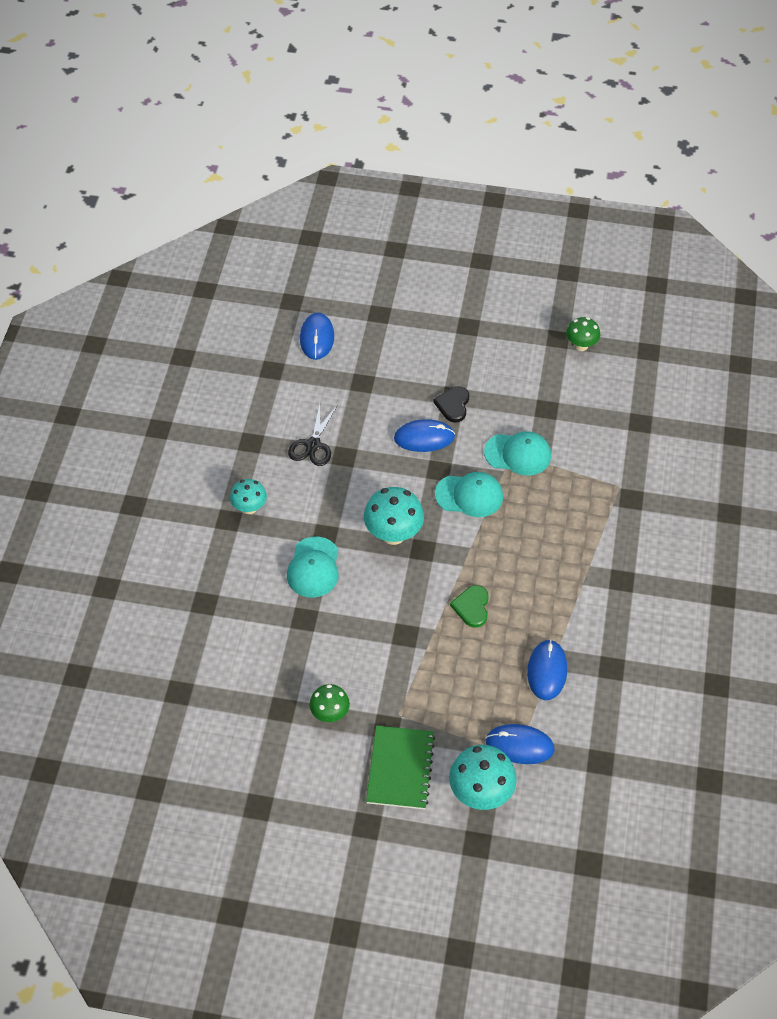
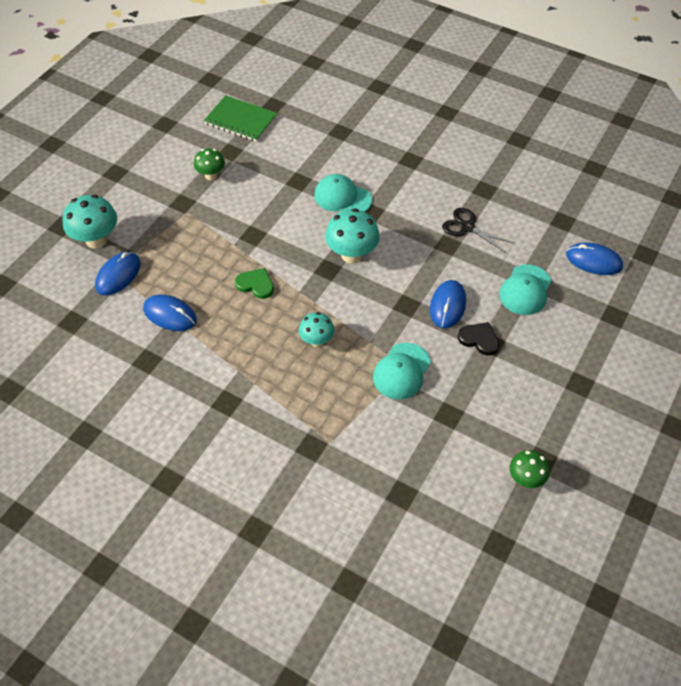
camera: 110 degrees right, 0 degrees up
turquoise mushroom [230,479,267,514] -> turquoise mushroom moved to [299,312,335,347]
green notebook [366,725,435,809] -> green notebook moved to [204,95,277,142]
turquoise cap [435,472,503,517] -> turquoise cap moved to [499,264,551,315]

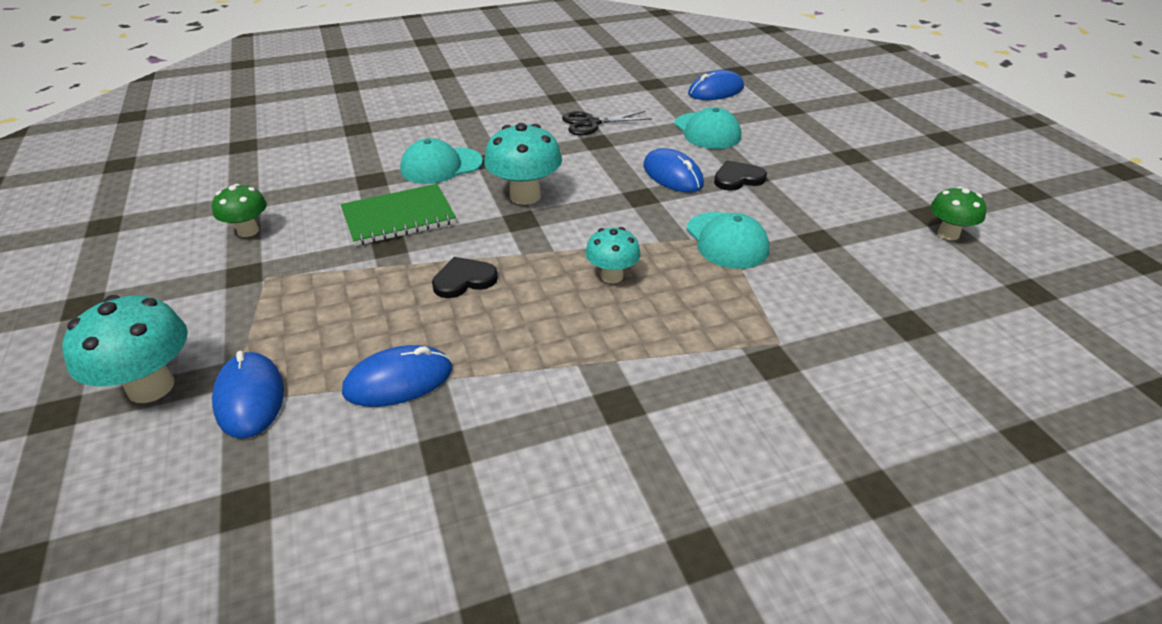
camera: 50 degrees left, 15 degrees down
green notebook [204,95,277,142] -> green notebook moved to [341,184,456,246]
green heart [235,268,274,299] -> black heart [432,257,498,298]

